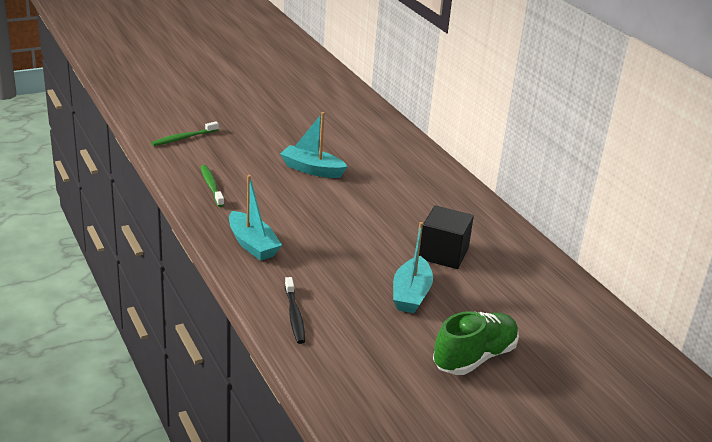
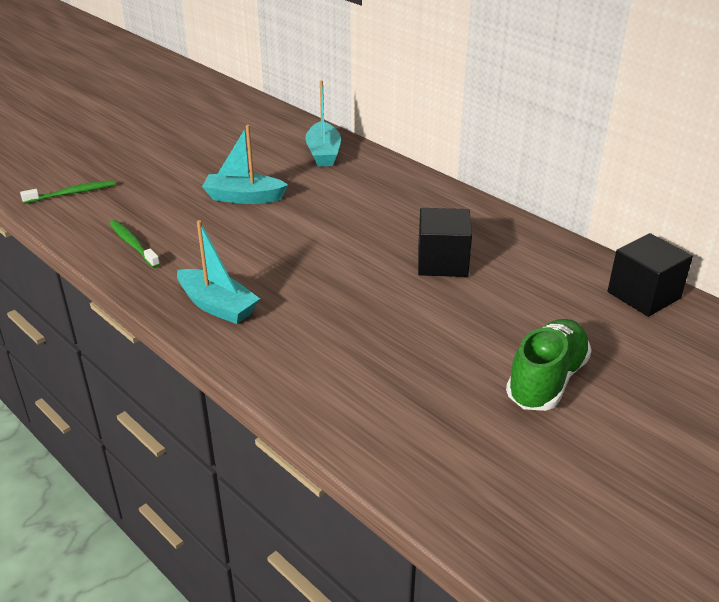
camera: 15 degrees left, 5 degrees up
green toothbrush [151,121,219,146] -> green toothbrush turned 150 degrees counterclockwise [20,180,115,204]
black toothbrush [285,277,305,344] -> none
turquoise boat [393,222,433,313] -> turquoise boat moved to [305,80,341,167]
none -> black cube [608,233,693,317]

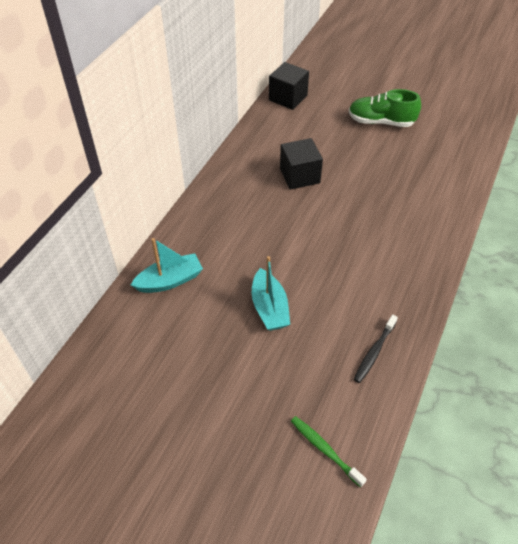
camera: 110 degrees left, 15 degrees up
green toothbrush [109,220,160,268] -> black toothbrush [354,314,398,383]
turquoise boat [177,220,260,324] -> none

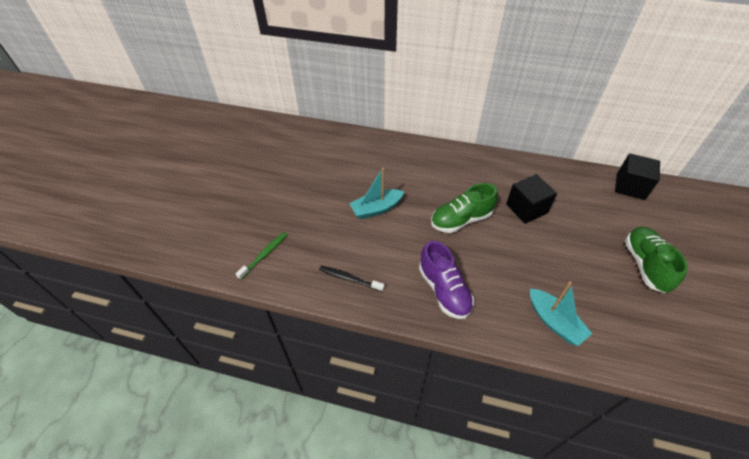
camera: 80 degrees right, 0 degrees up
turquoise boat [131,238,203,293] -> turquoise boat moved to [530,282,592,346]
none -> purple shoe [419,241,474,319]
none -> green shoe [431,183,498,233]

